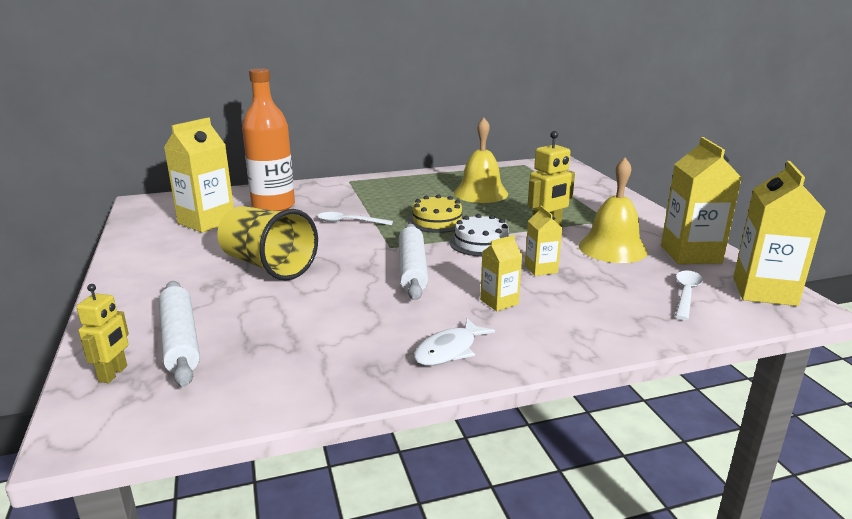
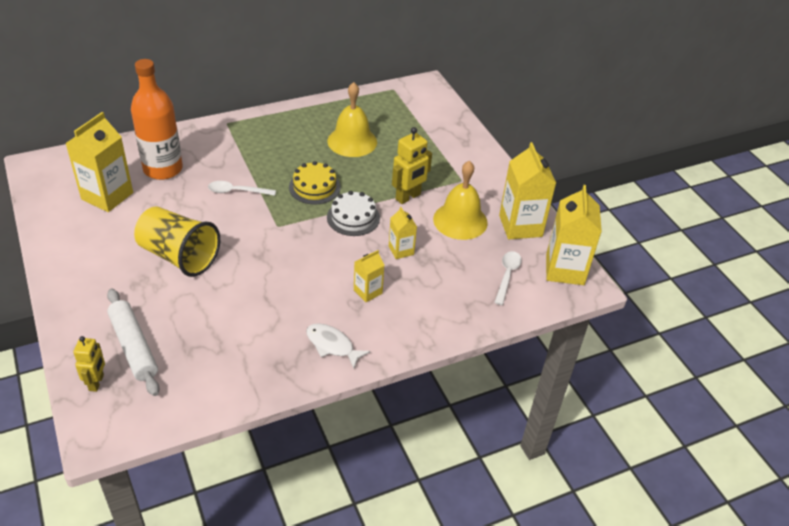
camera: 10 degrees left, 20 degrees up
white rolling pin [399,224,428,300] -> none
white fish [414,318,495,366] -> white fish turned 90 degrees clockwise [306,323,370,369]

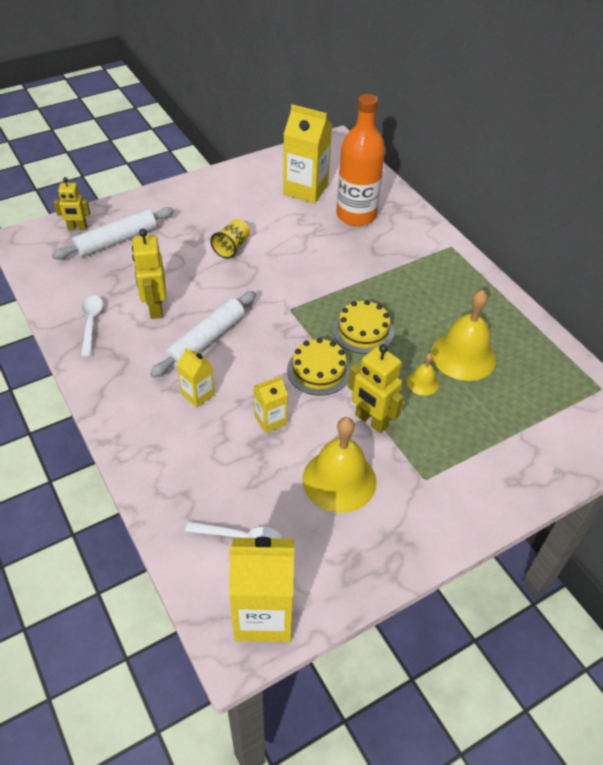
camera: 85 degrees right, 5 degrees up
yellow cup [134,206,220,277] -> yellow cup [210,219,250,259], size x0.52
white spoon [208,181,276,196] -> white spoon moved to [81,296,103,357]
white fish [306,323,370,369] -> none
white cake [327,191,380,236] -> yellow cake [287,338,350,396]
yellow carton [499,142,556,239] -> none
none -> yellow robot [132,229,167,319]
none -> white rolling pin [150,291,256,378]
none -> yellow bell [407,353,439,396]

